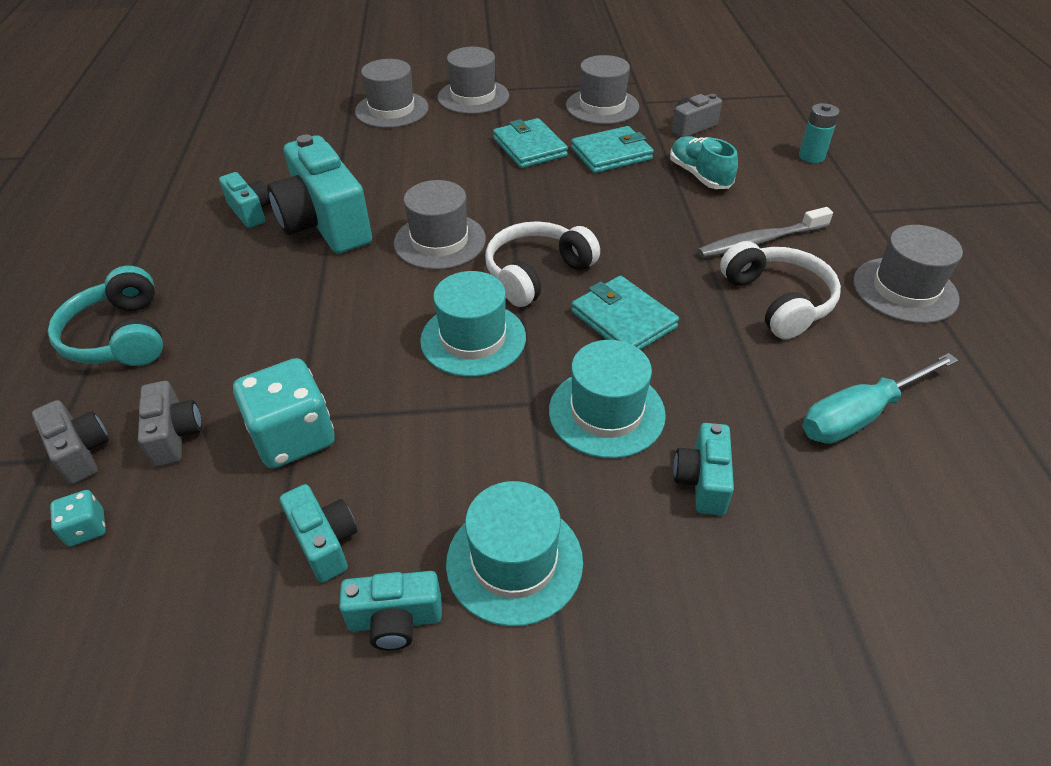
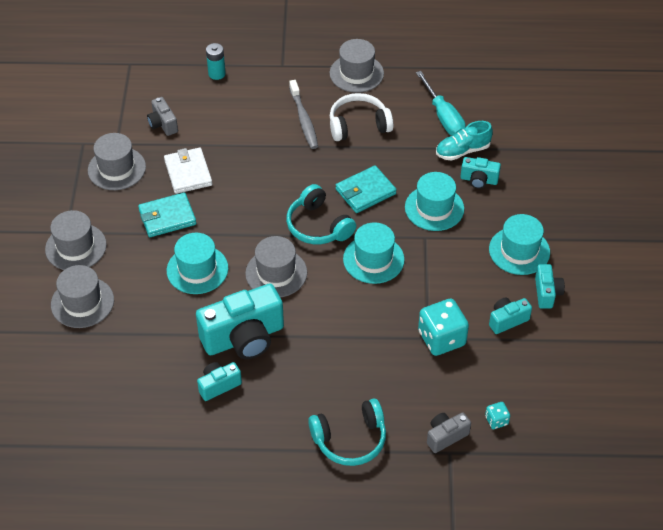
camera: 85 degrees left, 5 degrees up
grey camera [138,381,202,467] -> none
white headphones [485,221,600,307] -> turquoise headphones [286,184,356,244]
turquoise wallet [571,126,654,173] -> white wallet [164,147,212,194]
turquoise shoe [670,136,738,189] -> turquoise shoe moved to [436,121,493,161]
none -> turquoise hat [167,233,228,294]

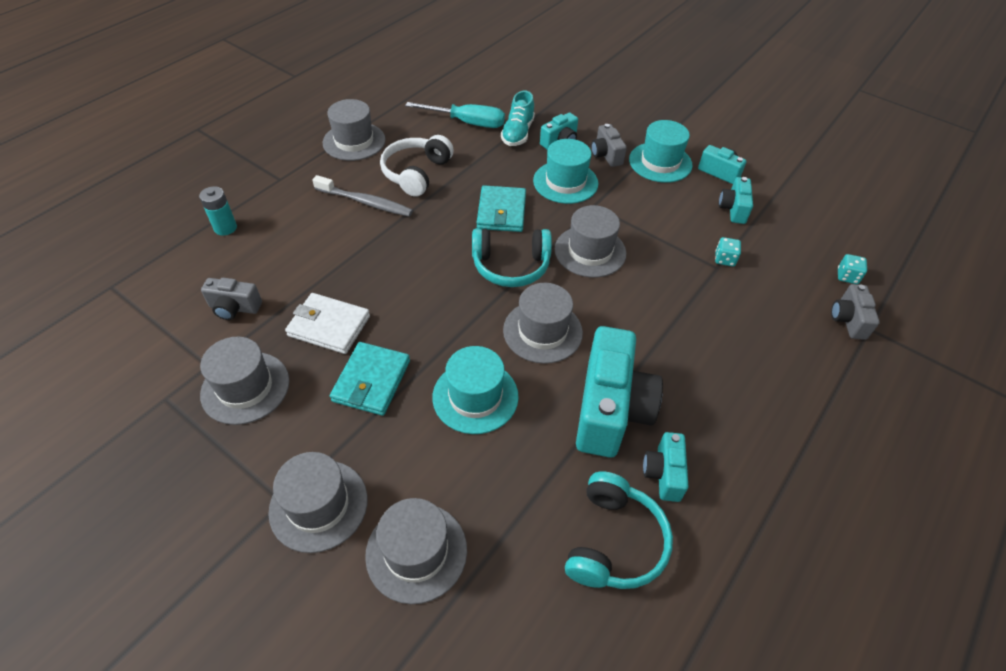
camera: 55 degrees left, 0 degrees up
turquoise headphones [308,398,386,466] -> turquoise headphones moved to [565,471,673,589]
turquoise hat [343,222,405,284] -> grey hat [555,205,626,278]
turquoise dice [418,299,469,356] -> turquoise dice [715,237,741,267], size x0.47
none -> grey camera [591,124,627,167]

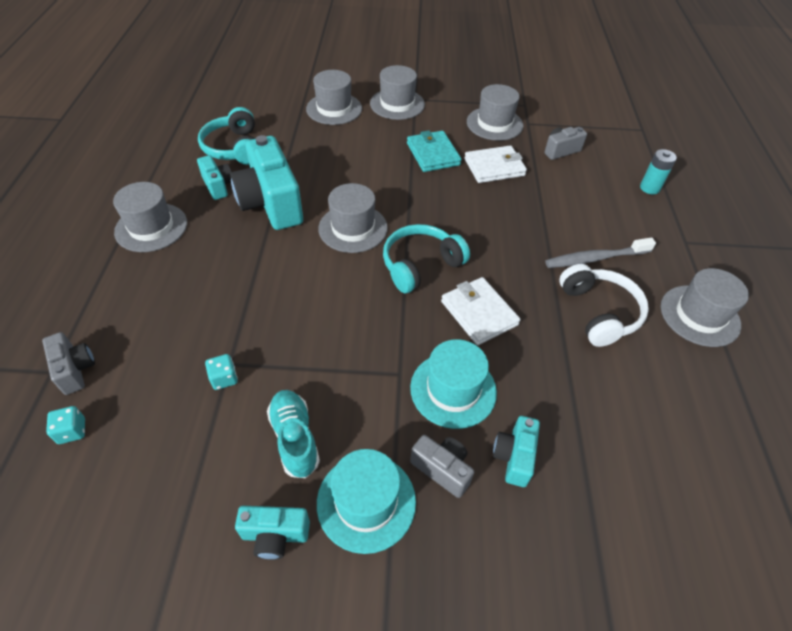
camera: 145 degrees right, 0 degrees up
turquoise screwdriver [405,102,505,128] -> none
turquoise hat [432,346,519,434] -> none
turquoise wallet [477,185,526,232] -> white wallet [441,277,520,345]
turquoise shoe [501,91,535,146] -> turquoise shoe moved to [267,390,320,478]
grey hat [555,205,626,278] -> grey hat moved to [113,182,187,252]
turquoise camera [719,177,753,224] -> none

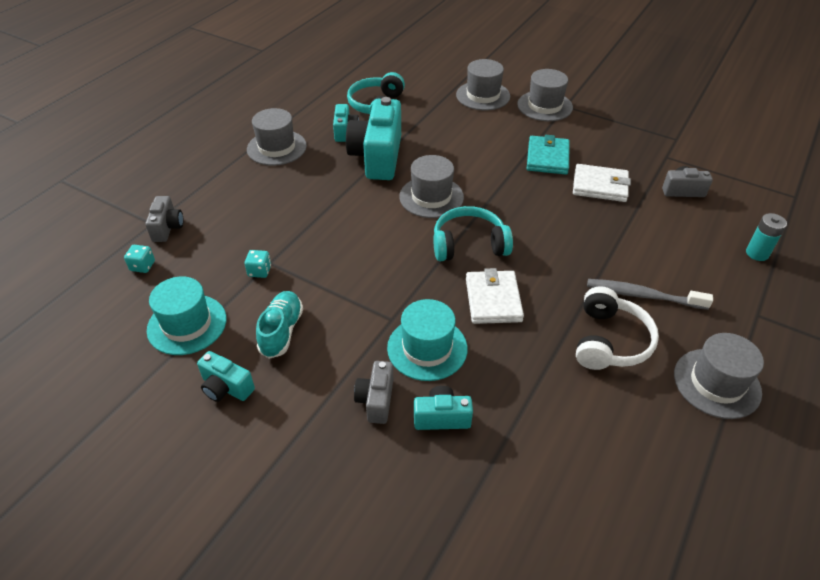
camera: 30 degrees right, 5 degrees down
turquoise hat [317,449,416,554] -> turquoise hat moved to [147,276,226,355]
grey camera [410,435,474,498] -> grey camera turned 150 degrees counterclockwise [354,361,393,424]
grey hat [467,84,523,141] -> none
turquoise camera [493,416,540,487] -> turquoise camera turned 45 degrees clockwise [414,386,473,430]

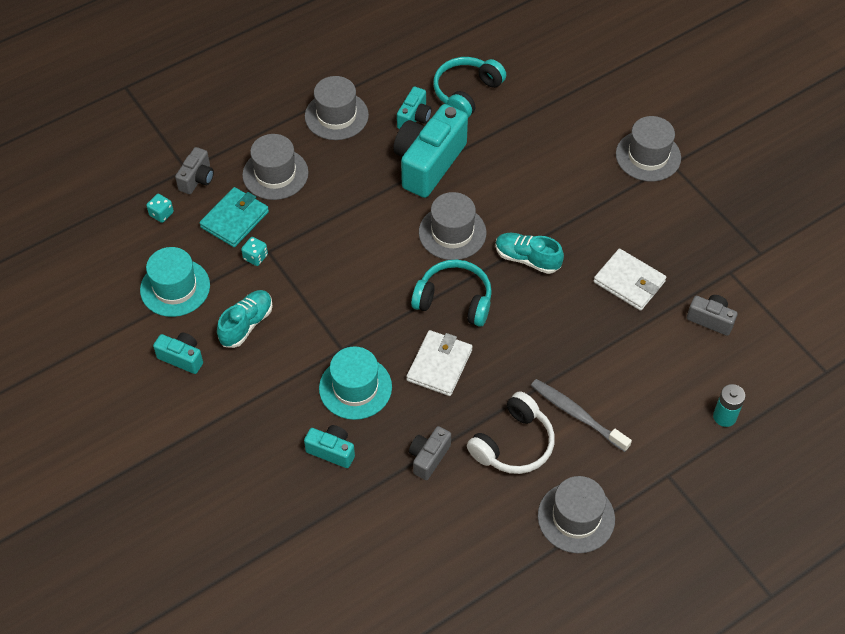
camera: 25 degrees right, 10 degrees up
turquoise camera [197,351,255,402] -> turquoise camera turned 150 degrees clockwise [153,333,203,374]
grey camera [354,361,393,424] -> grey camera moved to [409,426,451,480]
grey hat [456,59,510,110] -> grey hat moved to [242,134,309,200]
turquoise wallet [527,135,570,175] -> turquoise wallet moved to [200,187,269,247]
none -> turquoise shoe [495,233,564,274]

